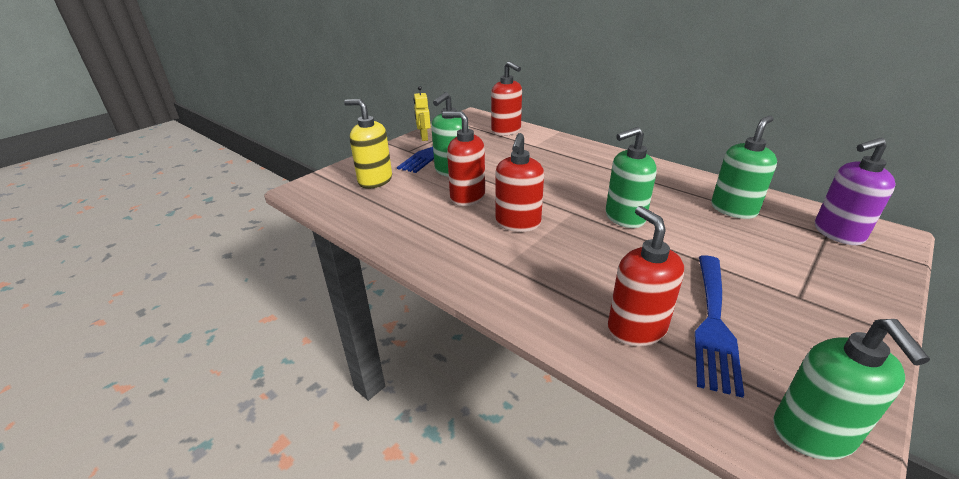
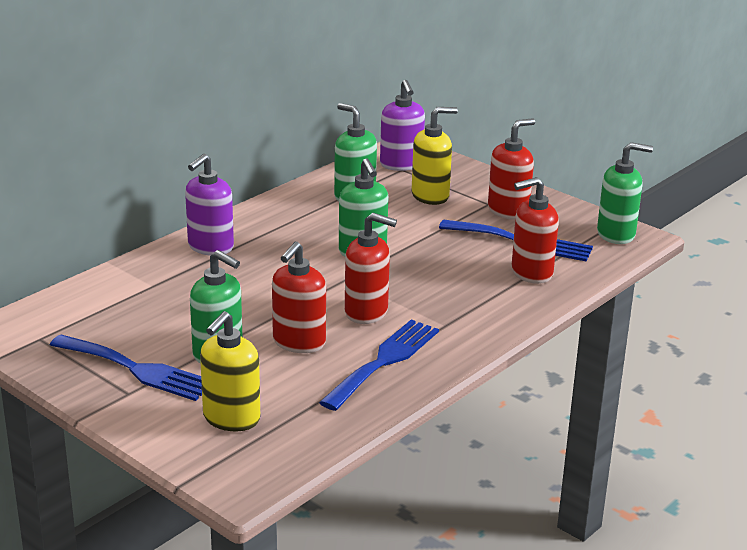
camera: 90 degrees left, 5 degrees down
yellow robot [414,86,431,141] -> none
red soap dispenser [491,61,522,136] -> red soap dispenser moved to [488,118,535,220]
none -> purple soap dispenser [185,154,234,255]
none -> blue fork [319,319,439,411]
none -> yellow soap dispenser [411,107,458,205]

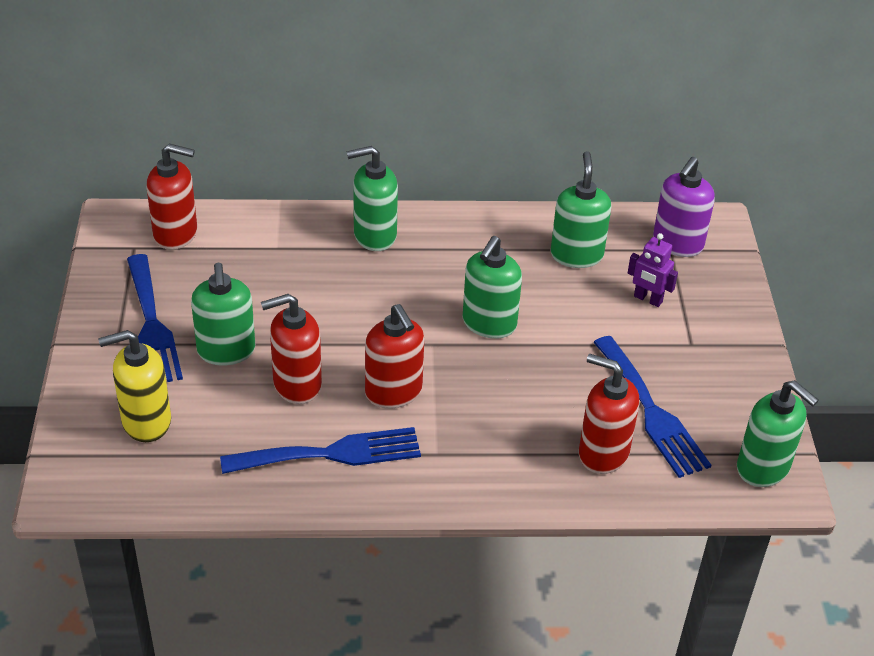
camera: 45 degrees right, 15 degrees up
purple soap dispenser [185,154,234,255] -> green soap dispenser [347,146,398,251]
yellow soap dispenser [411,107,458,205] -> purple robot [628,233,678,307]
red soap dispenser [488,118,535,220] -> red soap dispenser moved to [147,144,197,250]

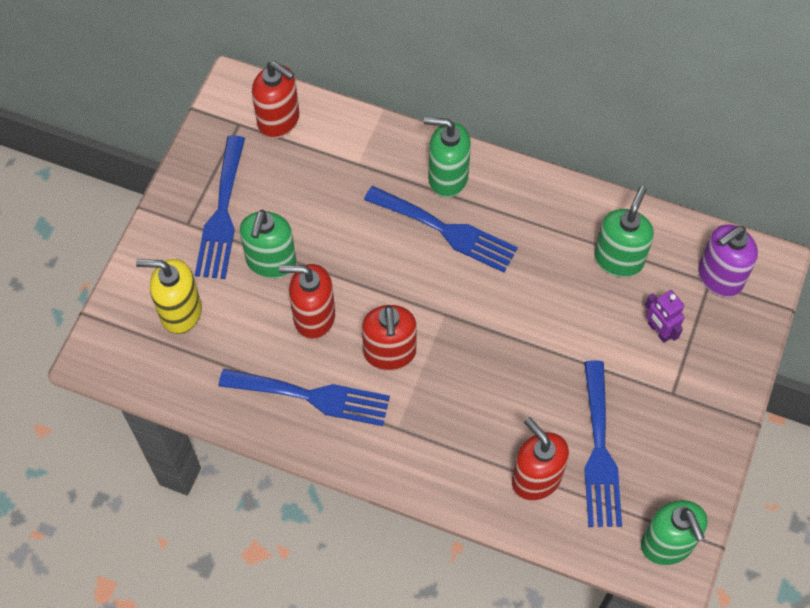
camera: 25 degrees right, 20 degrees up
green soap dispenser [463,236,522,339] -> none
none -> blue fork [364,186,518,273]

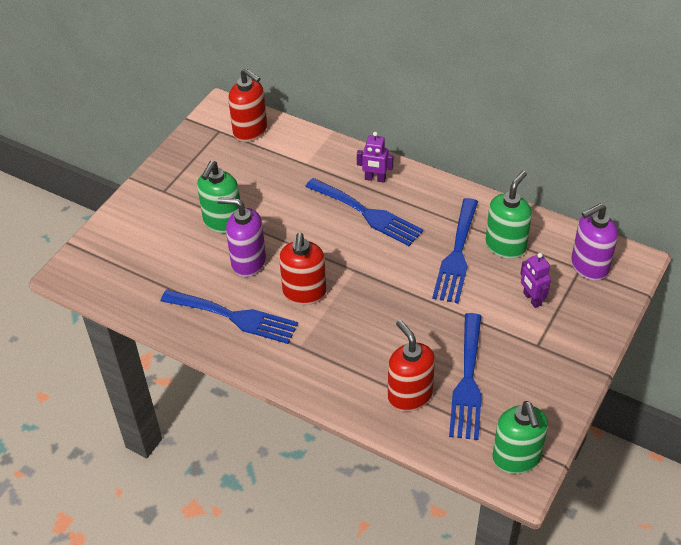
camera: 10 degrees right, 15 degrees down
yellow soap dispenser [136,259,202,334] -> none
blue fork [195,135,245,279] -> blue fork moved to [432,198,478,303]
red soap dispenser [279,264,335,339] -> purple soap dispenser [218,197,266,277]
green soap dispenser [424,117,471,198] -> purple robot [357,132,393,183]

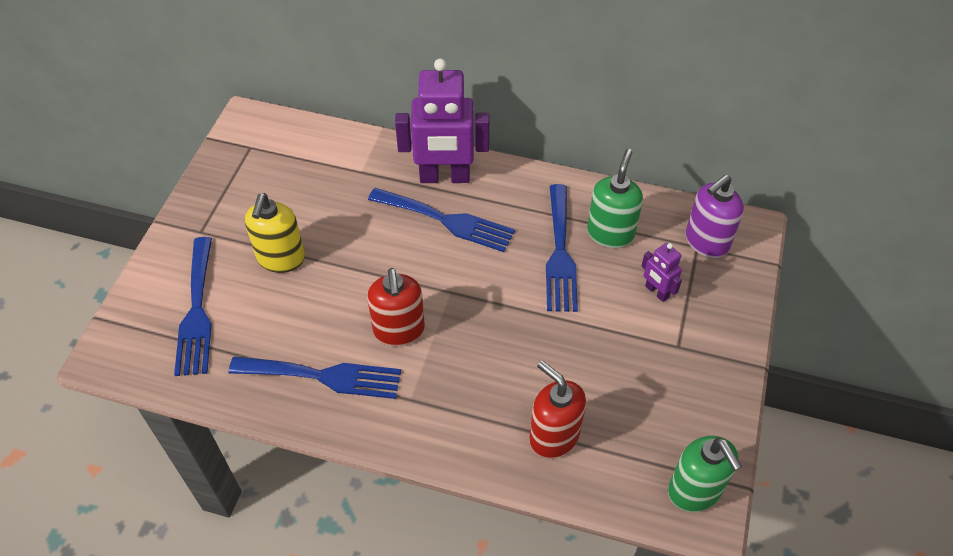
camera: 15 degrees left, 5 degrees up
green soap dispenser [197,161,240,233] -> yellow soap dispenser [245,193,305,273]
purple soap dispenser [218,197,266,277] -> none
red soap dispenser [228,68,267,142] -> none
purple robot [357,132,393,183] -> purple robot [395,58,489,183], size x2.12
blue fork [449,313,482,440] -> blue fork moved to [174,237,212,376]

